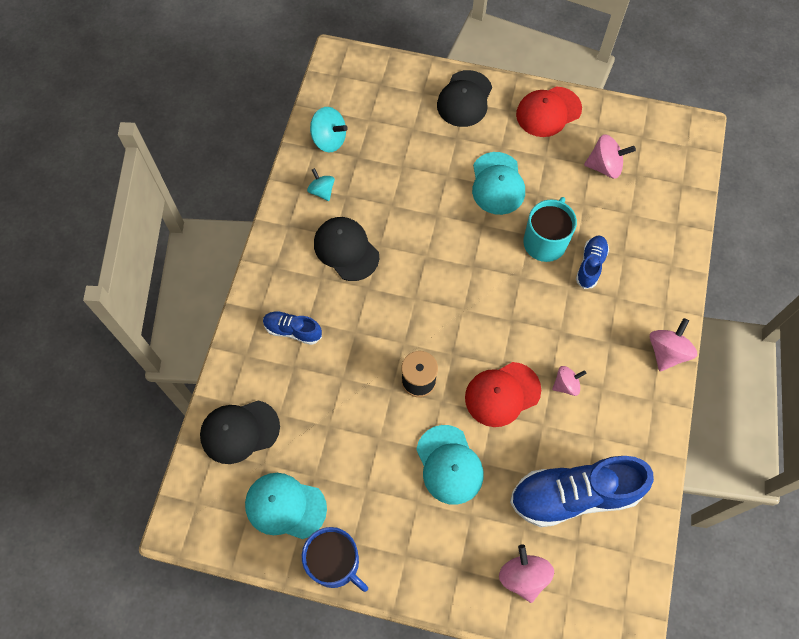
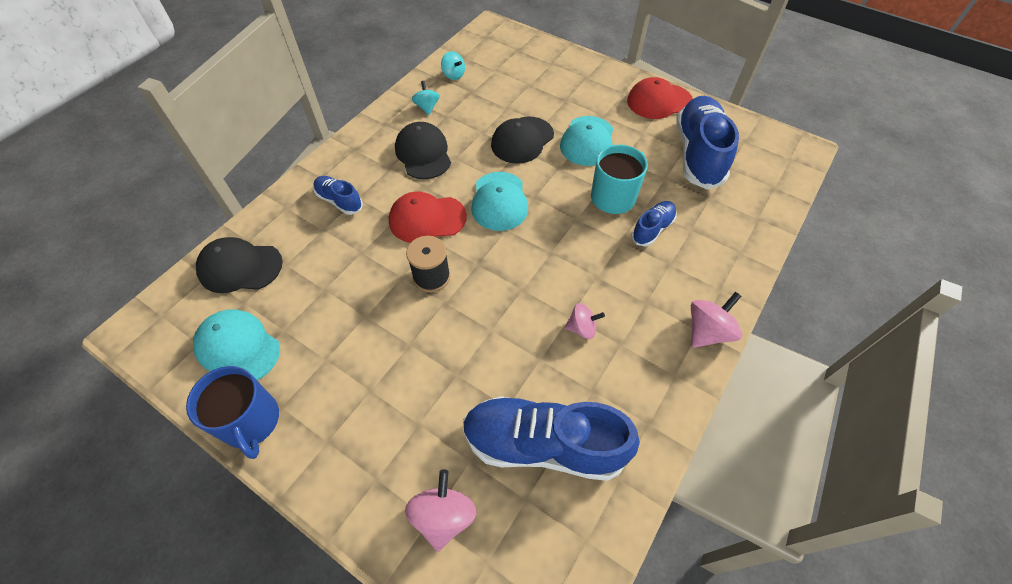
camera: 20 degrees right, 10 degrees down
turquoise spinning top [310,107,348,152] -> turquoise spinning top [441,51,465,80], size x0.66
turquoise cap [416,425,484,505] -> turquoise cap moved to [471,172,528,231]
black cap [437,70,492,127] -> black cap moved to [491,117,554,164]
red cap [465,362,541,427] -> red cap moved to [389,192,467,243]
pink spinning top [584,134,636,179] -> blue shoe [676,96,739,190]

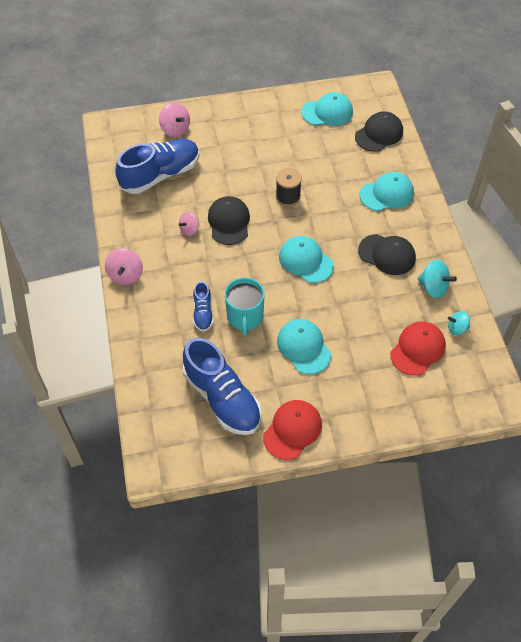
camera: 135 degrees right, 0 degrees up
blue mug [186,366,279,459] -> none
blue shoe [313,176,363,215] -> turquoise cap [360,172,414,211]
red cap [389,192,467,243] -> red cap moved to [390,322,446,376]
turquoise spinning top [412,81,440,115] -> turquoise spinning top [417,260,457,298], size x1.52
black cap [491,117,554,164] -> black cap moved to [208,196,250,245]

